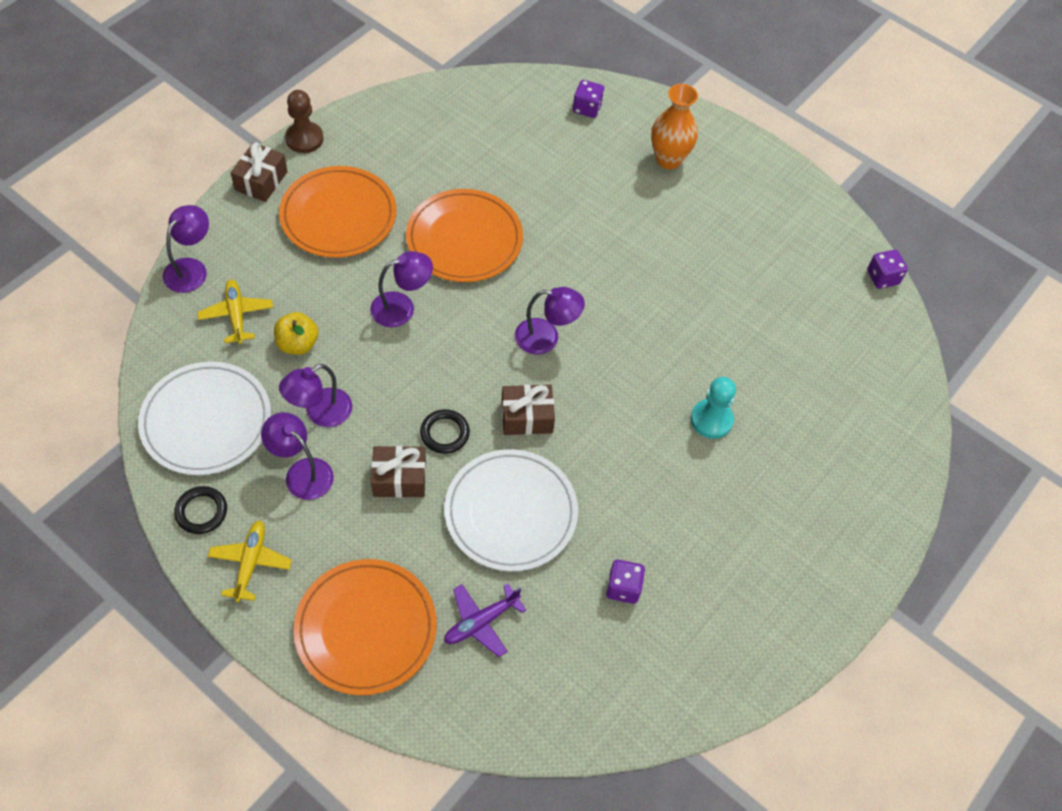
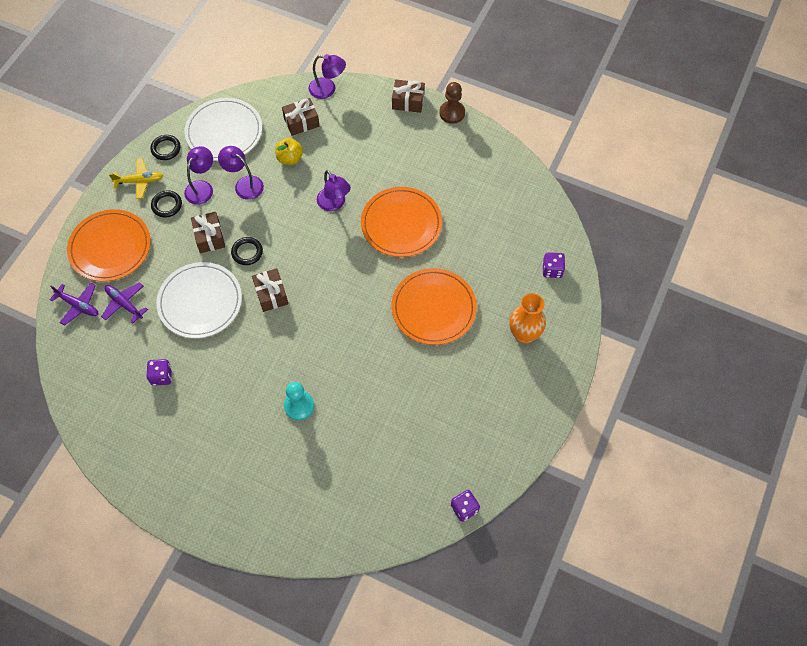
camera: 80 degrees right, 5 degrees up
yellow plane [197,280,273,344] -> brown gift [282,98,319,136]
orange plate [279,166,396,258] -> orange plate moved to [391,268,477,345]
purple lamp [515,287,585,354] -> none
none -> purple plane [50,283,98,326]
none -> black ring [151,190,182,217]

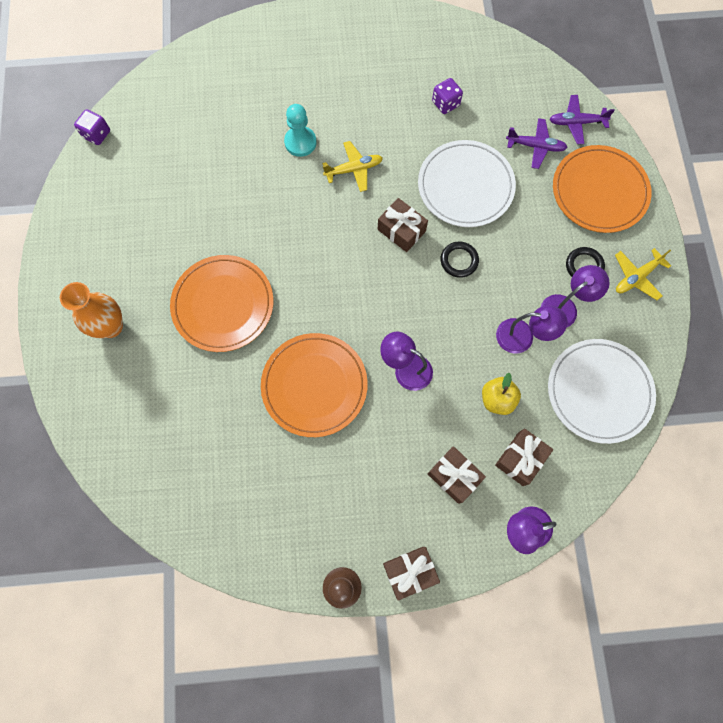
camera: 150 degrees right, 10 degrees up
black ring [150,135,181,160] -> none
purple lamp [184,146,213,205] -> purple lamp turned 120 degrees counterclockwise [541,265,609,327]
brown gift [191,212,225,253] -> brown gift moved to [428,446,486,504]
purple dice [543,252,565,278] -> none
none -> yellow plane [323,141,383,192]

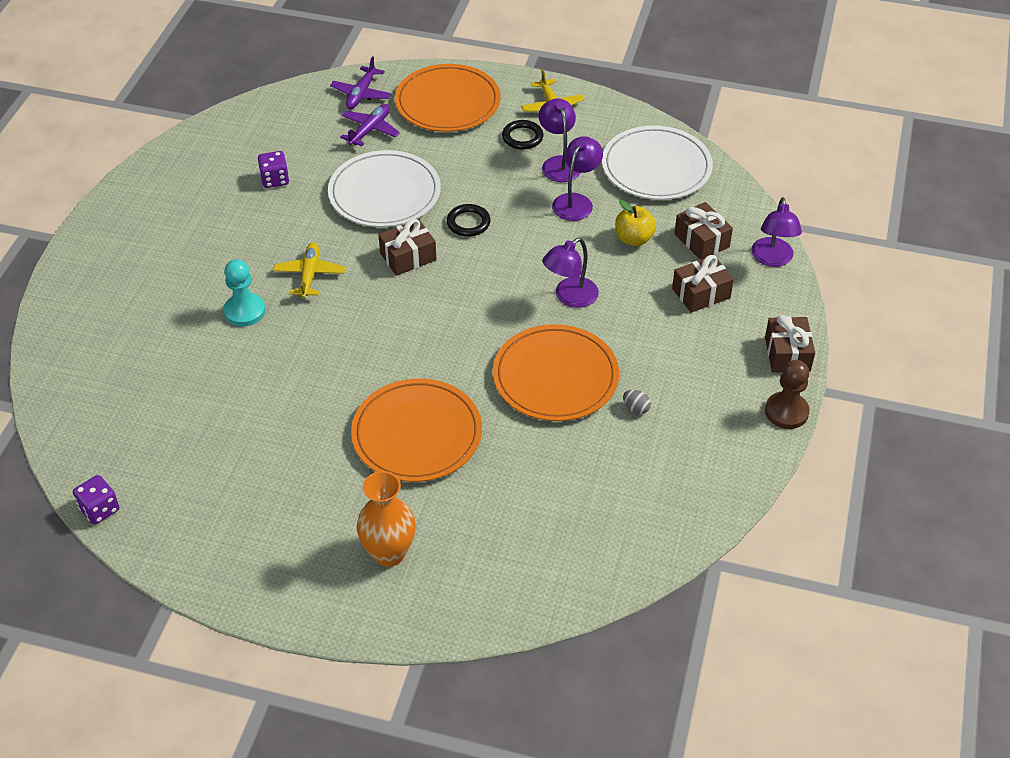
camera: 70 degrees left, 25 degrees down
none -> grey egg [623,390,651,414]

